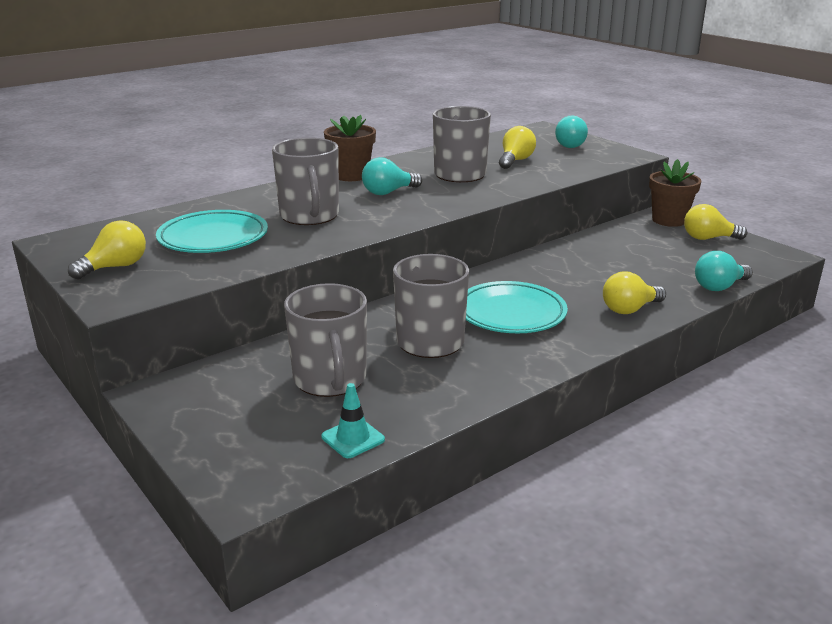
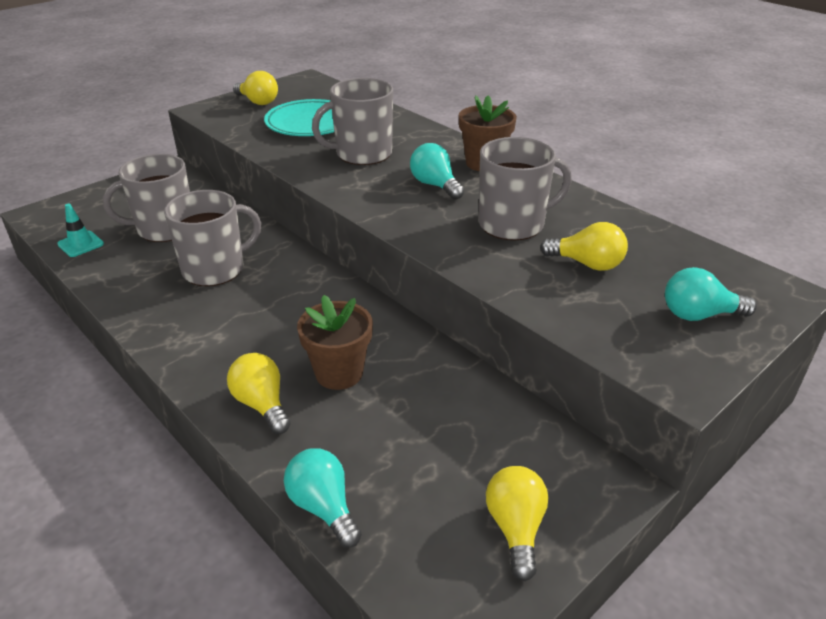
camera: 85 degrees right, 10 degrees up
turquoise plate [466,281,568,333] -> none
brown flower pot [649,159,701,227] -> brown flower pot moved to [297,295,373,390]

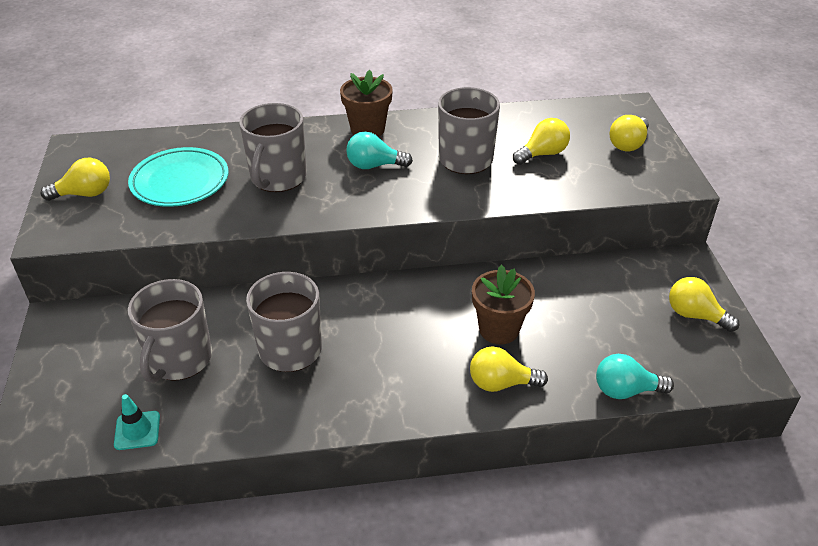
camera: 55 degrees left, 5 degrees up
turquoise light bulb [665,267,757,321] -> yellow light bulb [610,115,649,151]

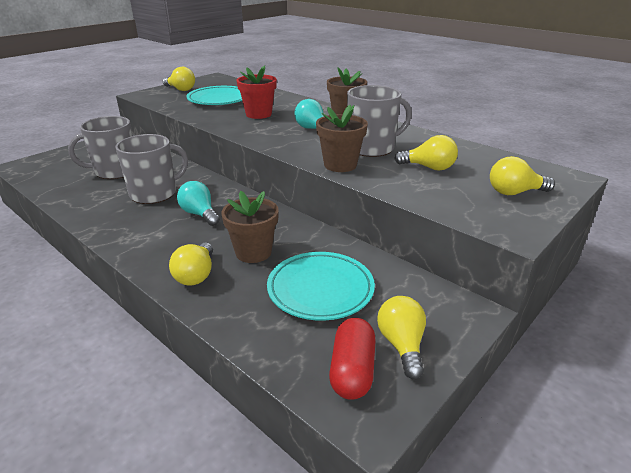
camera: 50 degrees right, 10 degrees down
turquoise traffic cone [114,394,160,450] -> none
grey mug [239,103,307,192] -> red flower pot [237,66,277,119]
yellow light bulb [470,346,548,392] -> yellow light bulb turned 135 degrees counterclockwise [169,243,213,286]
turquoise light bulb [596,354,674,399] -> turquoise light bulb moved to [177,181,220,226]
none -> turquoise plate [267,252,375,321]
none -> brown flower pot [316,105,368,172]
none -> red capsule [329,318,376,400]

